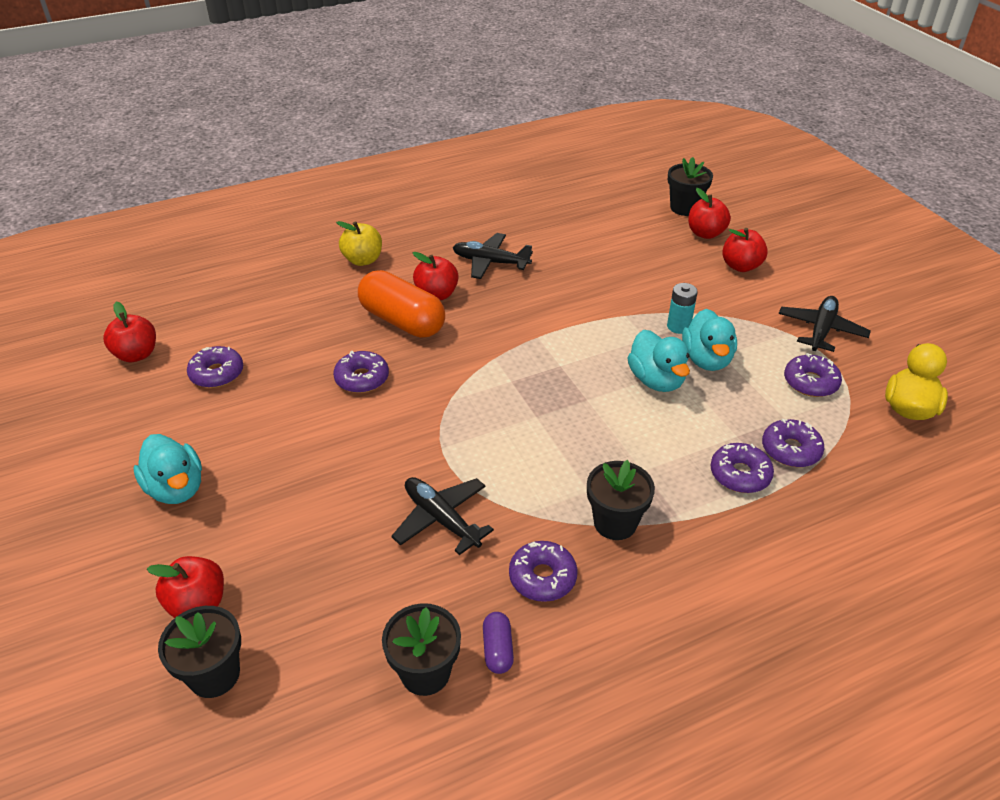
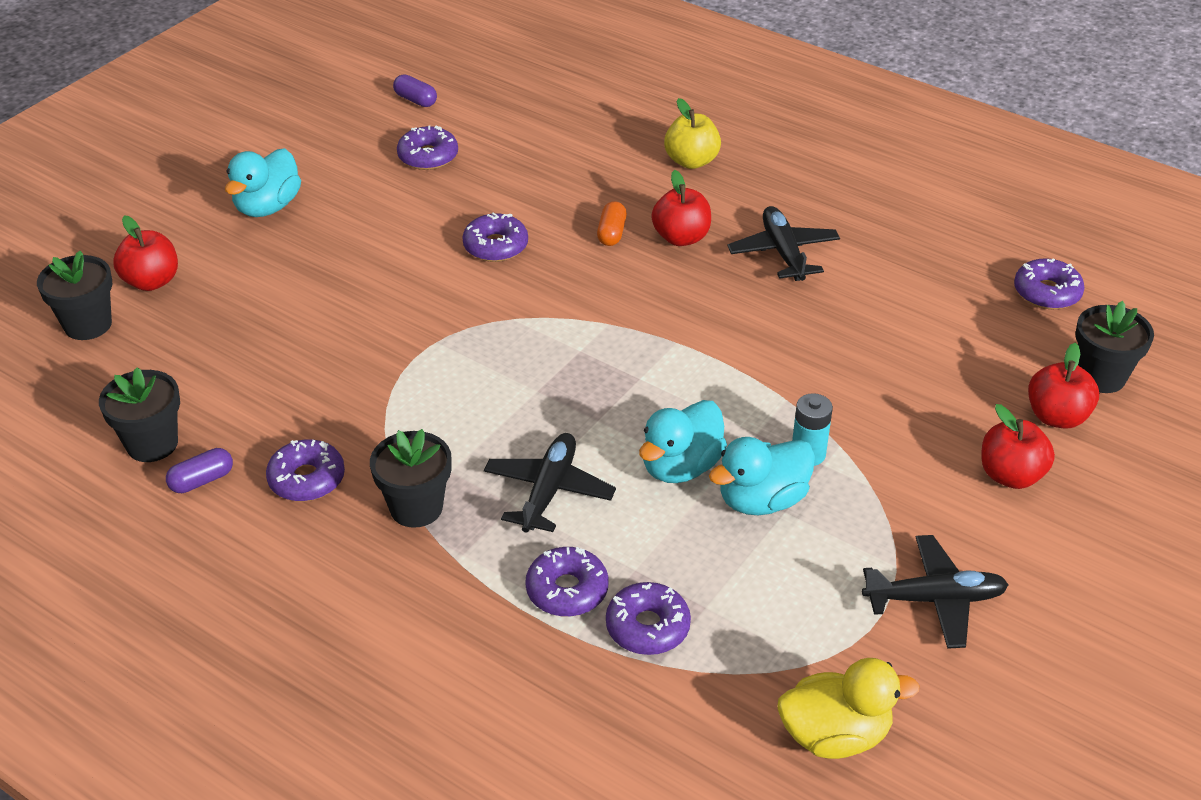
camera: 60 degrees right, 0 degrees up
red apple [103,302,156,362] -> purple capsule [393,74,437,107]
orange capsule [358,270,445,338] -> orange capsule [597,201,627,246], size x0.44
black plane [391,477,494,555] -> black plane moved to [484,433,616,533]
purple donut [784,353,842,397] -> purple donut moved to [1014,258,1085,309]

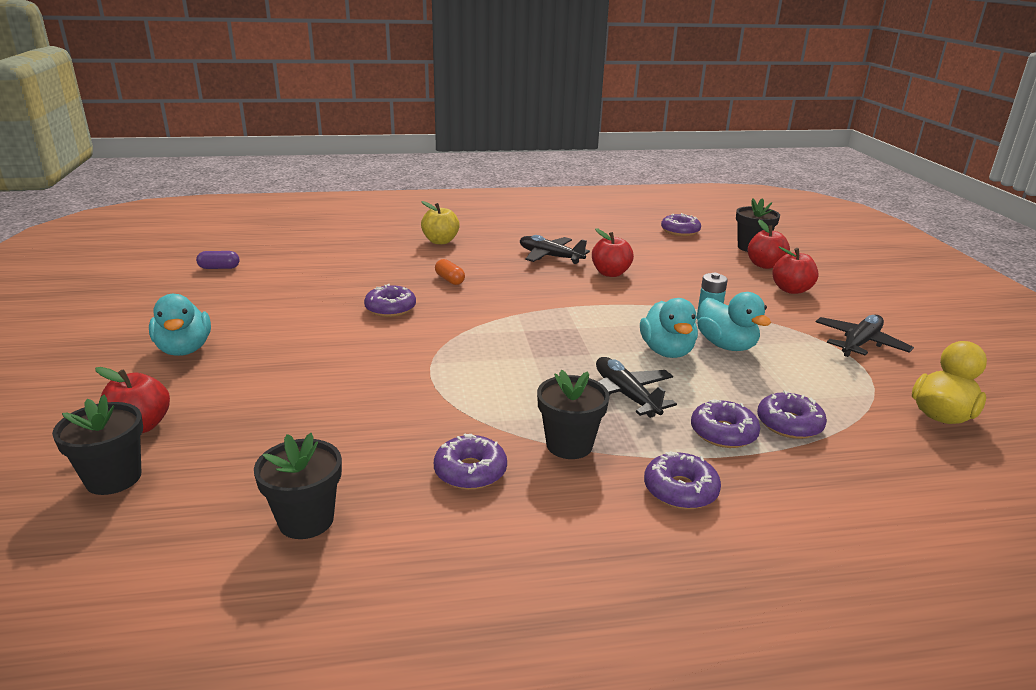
camera: 45 degrees left, 15 degrees down
purple capsule [166,448,233,493] -> none
purple donut [397,125,458,170] -> purple donut moved to [644,451,721,509]
red apple [651,170,711,246] -> red apple moved to [592,228,634,277]
turquoise duck [709,437,815,515] -> turquoise duck turned 45 degrees counterclockwise [697,292,771,351]

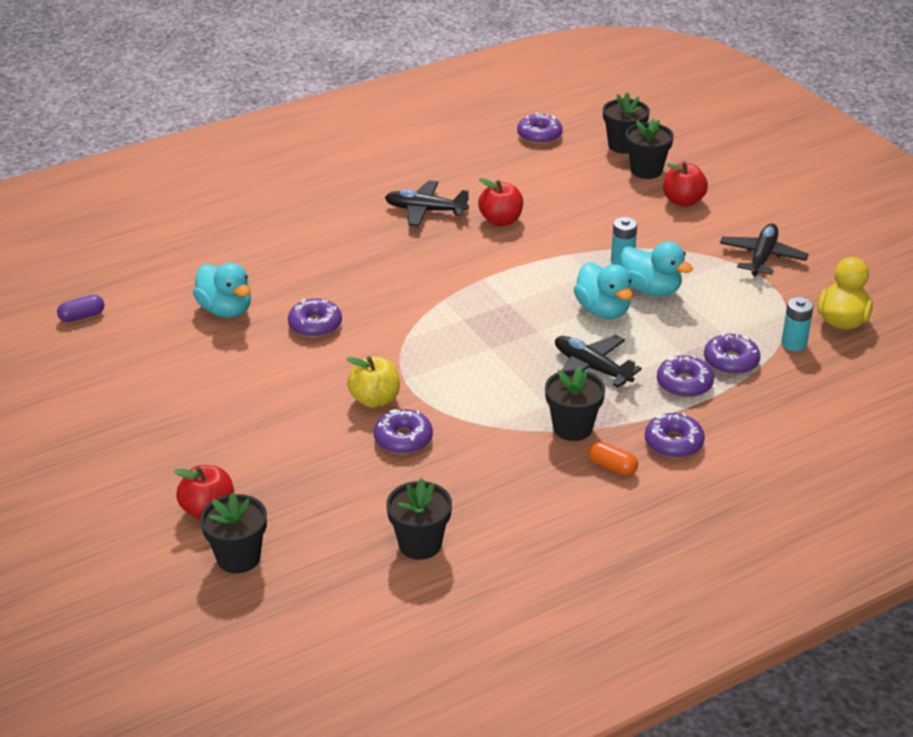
camera: 20 degrees left, 10 degrees up
turquoise duck [149,294,211,356] -> turquoise duck moved to [193,263,251,318]
yellow apple [421,201,460,244] -> yellow apple moved to [347,356,400,408]
purple donut [434,434,507,490] -> purple donut moved to [374,409,433,454]
orange capsule [435,259,465,285] -> orange capsule moved to [588,441,638,476]
red apple [748,220,790,269] -> black flower pot [625,118,674,179]
none -> turquoise battery [781,297,813,351]

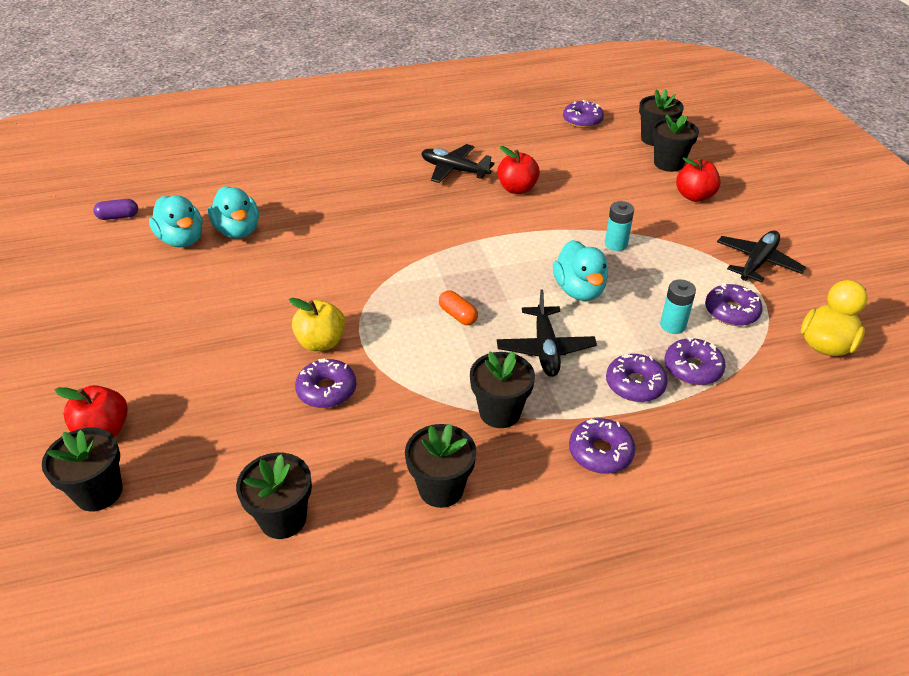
camera: 15 degrees right, 5 degrees up
purple donut [288,298,342,338] -> purple donut moved to [705,283,763,326]
black plane [555,335,642,387] -> black plane turned 150 degrees counterclockwise [497,289,597,377]
orange capsule [588,441,638,476] -> orange capsule moved to [439,291,478,325]
turquoise duck [620,241,693,296] -> turquoise duck moved to [149,195,203,247]
turquoise battery [781,297,813,351] -> turquoise battery moved to [660,279,696,334]
none -> black flower pot [405,424,476,508]

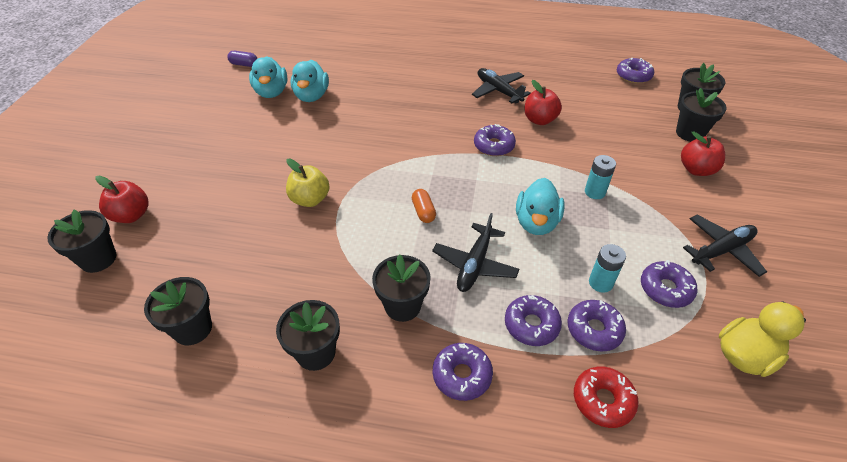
camera: 25 degrees right, 5 degrees up
purple donut [295,358,357,408] -> purple donut moved to [474,124,516,156]
none -> red donut [574,367,638,428]

